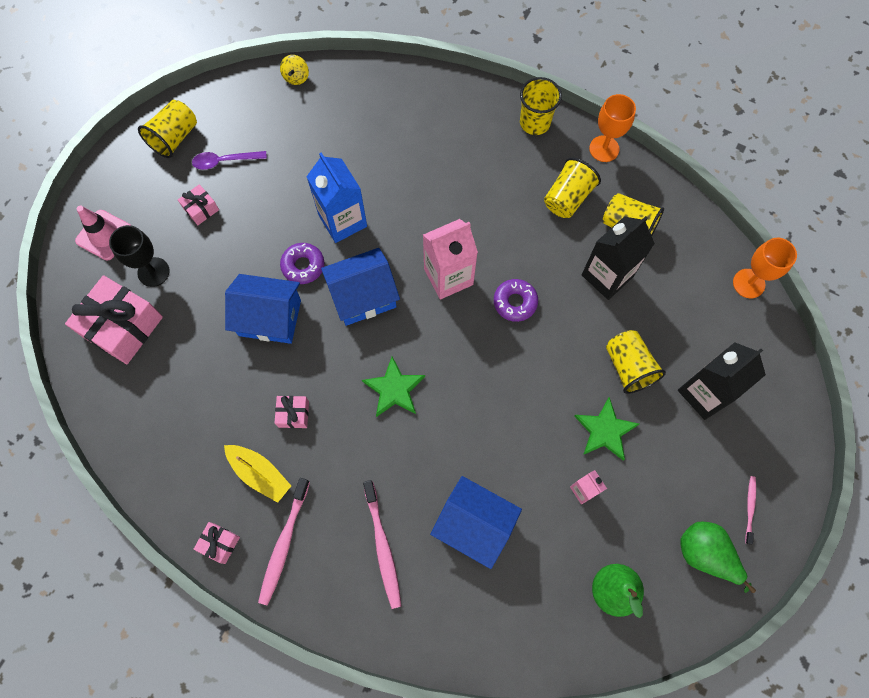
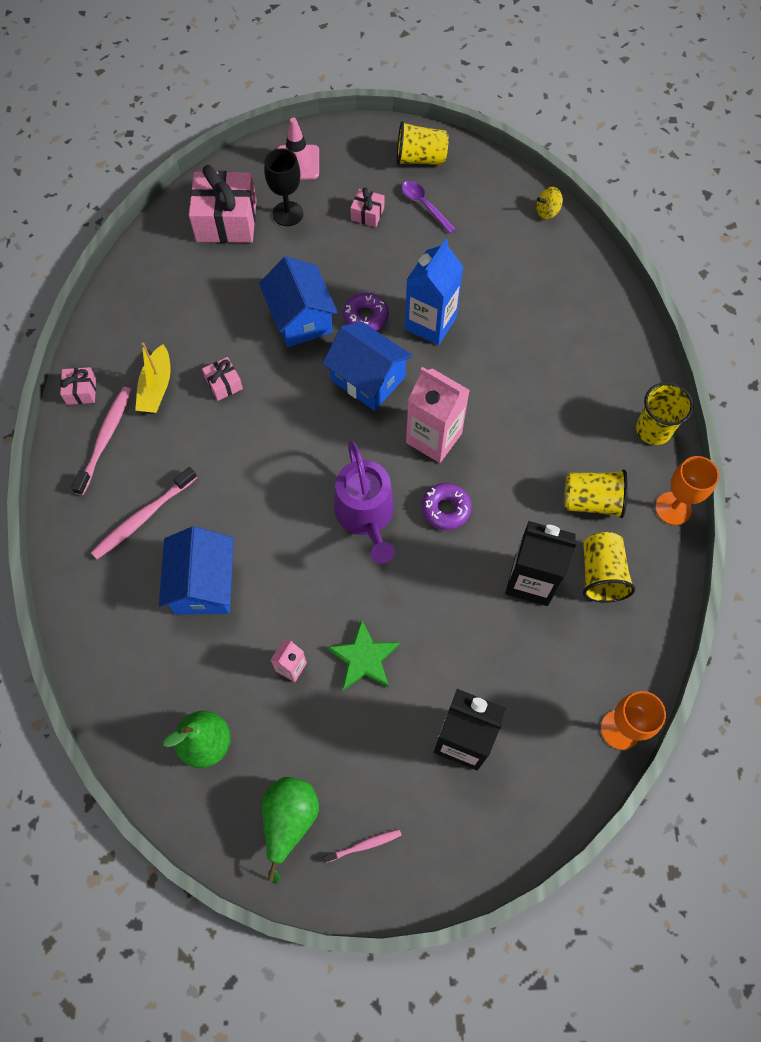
camera: 60 degrees right, 5 degrees down
pink toothbrush [258,478,310,606] -> pink toothbrush turned 120 degrees clockwise [71,387,131,495]
green star [362,357,425,417] -> none
yellow cup [606,330,666,394] -> none
none -> purple watering can [334,441,394,564]

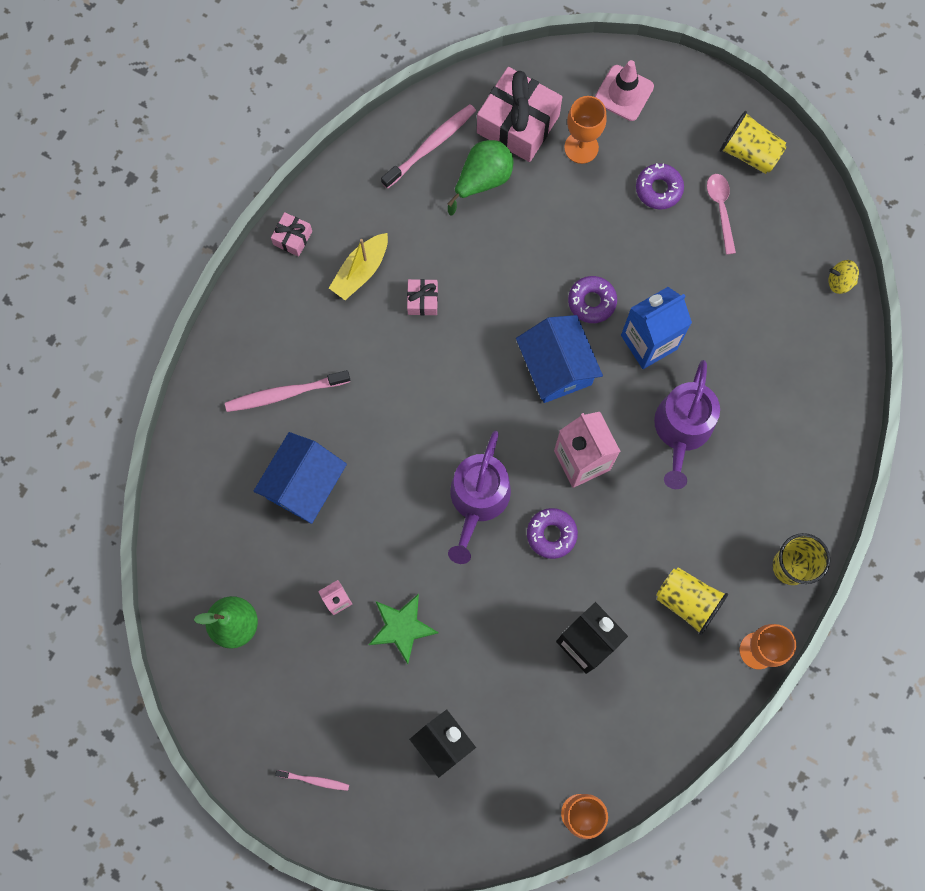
camera: 30 degrees right, 10 degrees up
pink toothbrush [71,387,131,495] -> pink toothbrush moved to [381,104,476,189]
blue house [259,256,338,347] -> none
green pear [262,777,319,883] -> green pear moved to [447,140,514,215]
black goblet [264,148,303,226] -> orange goblet [564,96,607,164]
pink gift [350,187,384,227] -> purple donut [636,163,684,210]
purple spoon [402,181,456,234] -> pink spoon [707,174,736,255]
yellow cup [583,532,635,603] -> none
none -> purple watering can [654,360,720,489]

